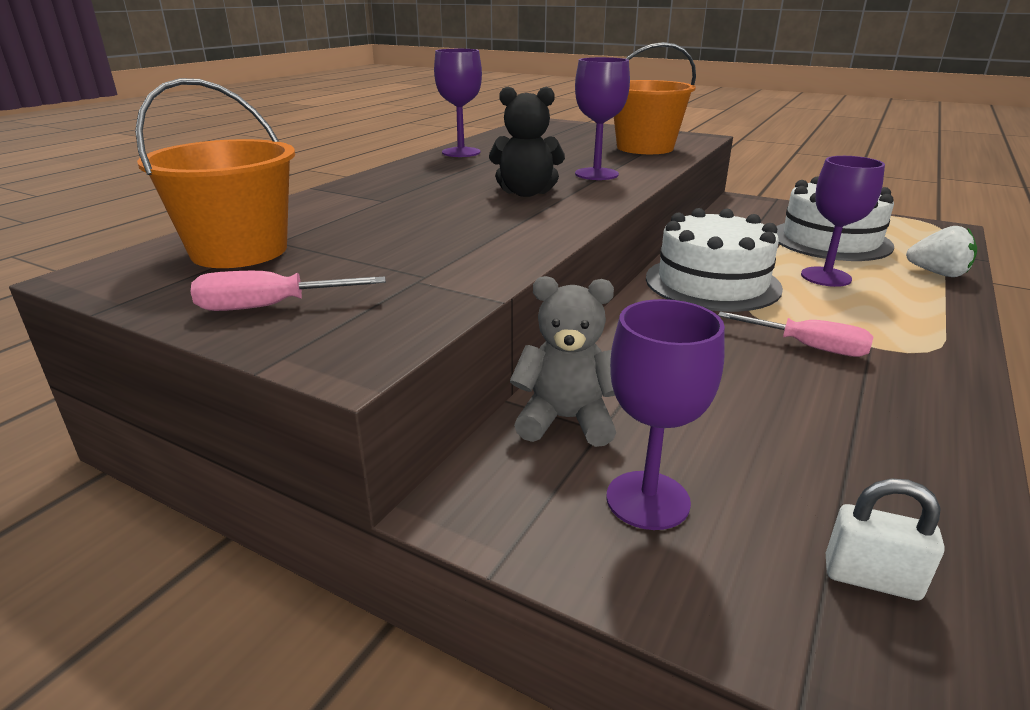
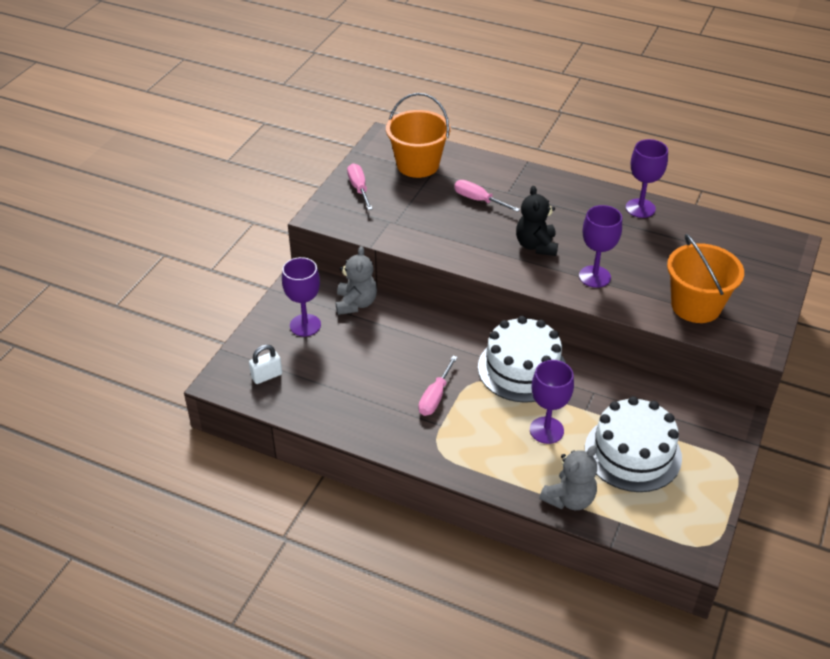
camera: 85 degrees right, 15 degrees up
white padlock [826,478,944,601] -> white padlock turned 45 degrees clockwise [249,344,282,384]
white strawberry [906,226,977,277] -> grey teddy bear [539,445,597,510]
none -> pink screwdriver [454,180,520,212]

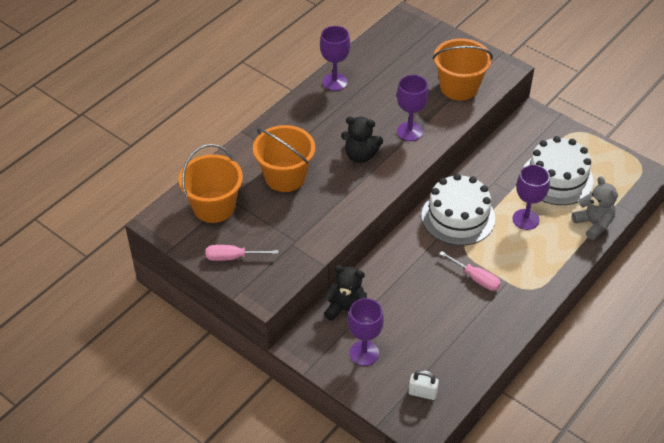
camera: 75 degrees left, 5 degrees up
white padlock [249,344,282,384] -> white padlock turned 60 degrees counterclockwise [408,370,439,400]
grey teddy bear [336,246,377,315] -> black teddy bear [324,265,367,321]
pink screwdriver [454,180,520,212] -> orange bucket [253,125,315,192]

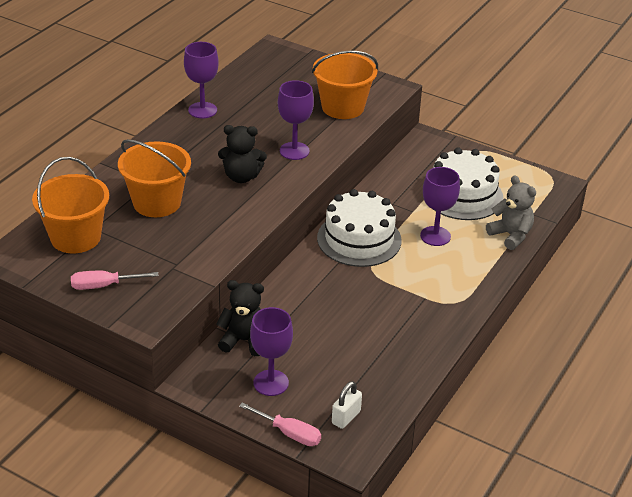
camera: 10 degrees left, 10 degrees down
white padlock [408,370,439,400] -> white padlock turned 60 degrees counterclockwise [332,381,362,429]
pink screwdriver [440,251,501,291] -> pink screwdriver moved to [239,402,321,446]

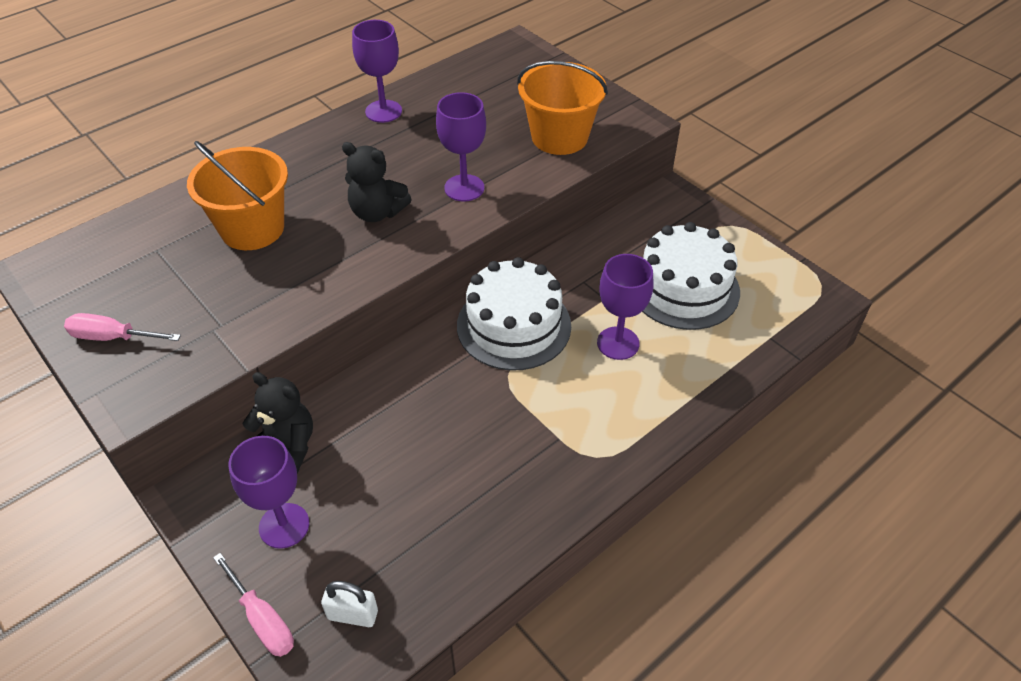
camera: 20 degrees right, 10 degrees up
orange bucket [32,157,109,253] -> none
white padlock [332,381,362,429] -> white padlock turned 45 degrees clockwise [321,581,378,627]
grey teddy bear [486,175,536,250] -> none

